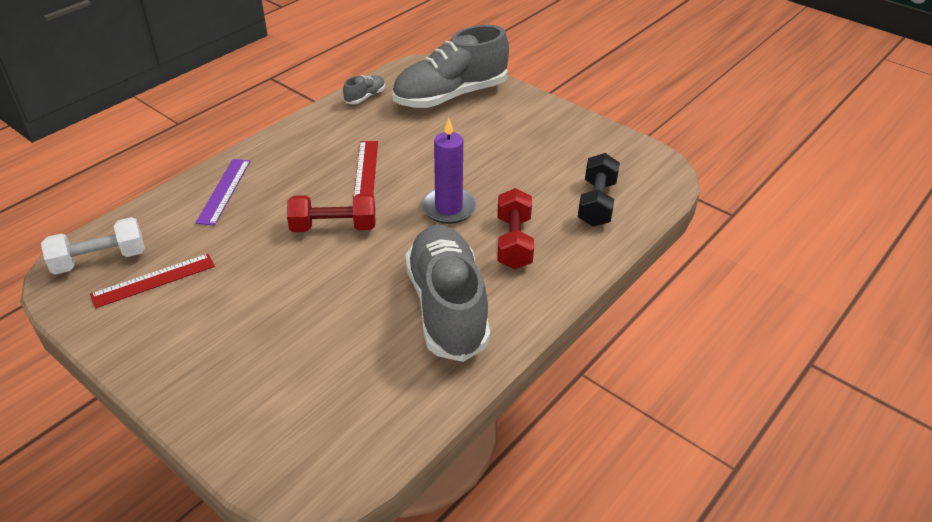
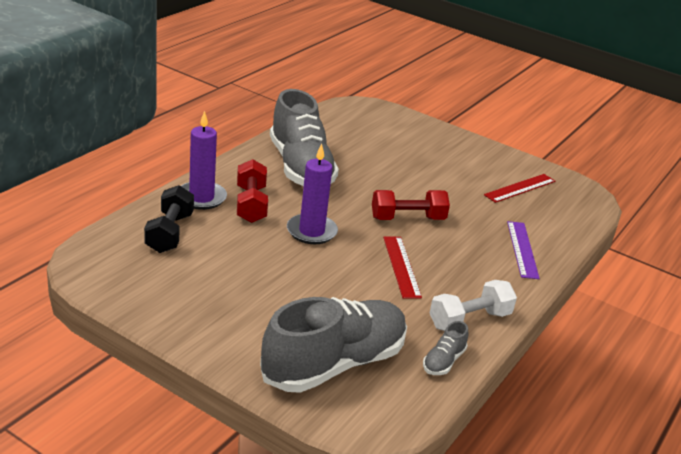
camera: 170 degrees right, 10 degrees down
white dumbbell [41,217,145,275] -> white dumbbell moved to [430,280,517,331]
none -> purple candle [181,111,227,210]

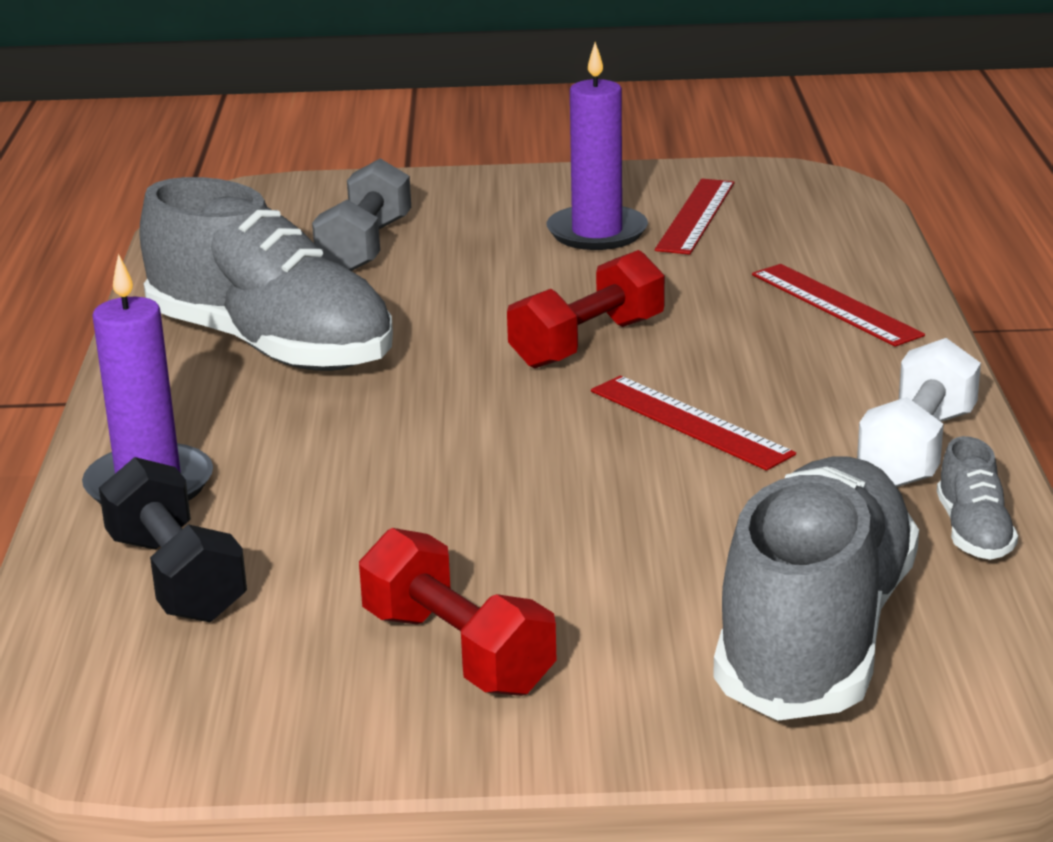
camera: 30 degrees left, 5 degrees down
red dumbbell [237,159,268,223] -> red dumbbell moved to [359,528,557,696]
purple candle [287,144,338,244] -> purple candle moved to [547,42,648,250]
purple ruler [507,221,540,279] -> red ruler [752,264,925,347]
none -> grey dumbbell [312,158,411,271]

